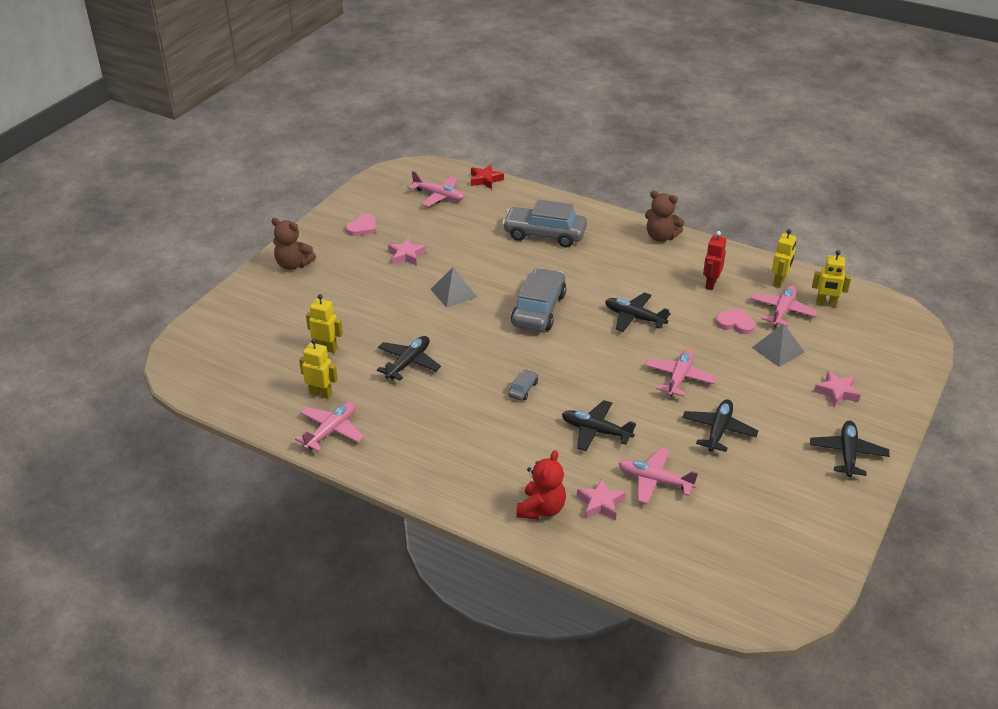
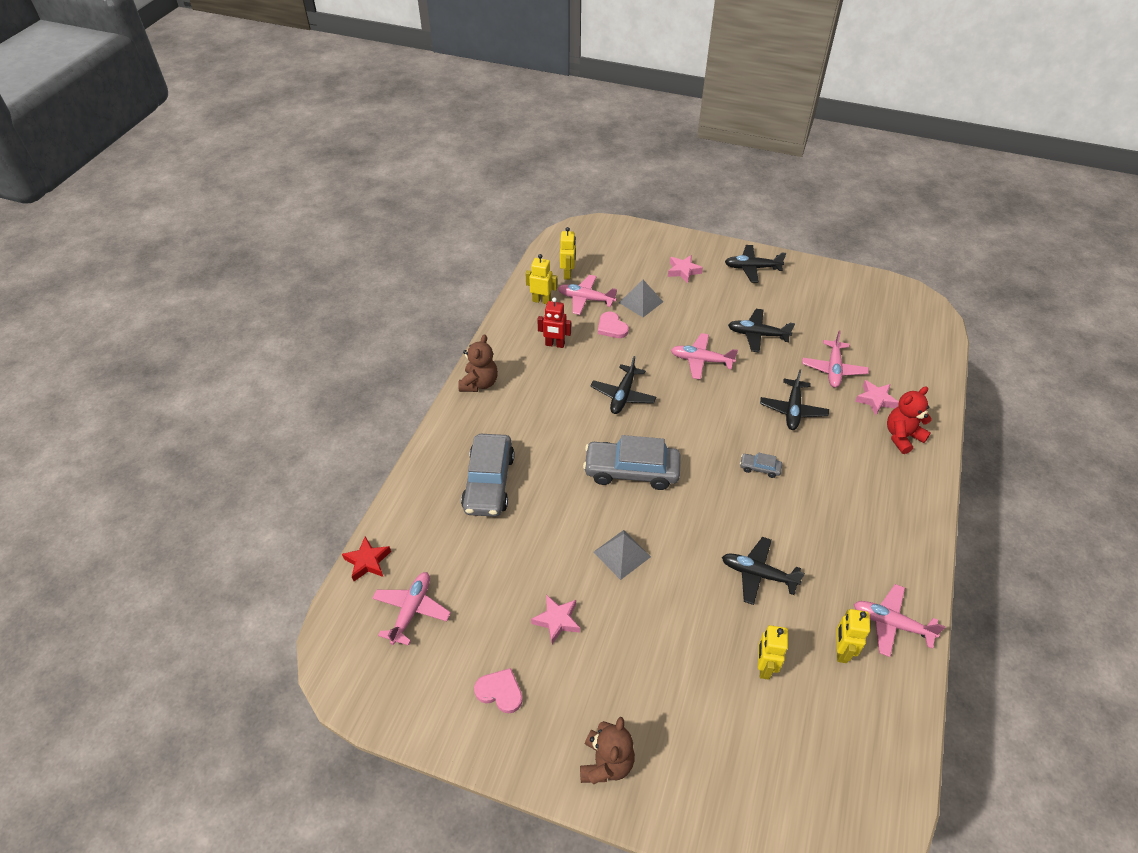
camera: 100 degrees left, 10 degrees up
red teddy bear [516,450,566,520] -> red teddy bear turned 45 degrees counterclockwise [887,386,932,454]
pink heart [715,309,755,334] -> pink heart turned 45 degrees counterclockwise [598,312,629,338]

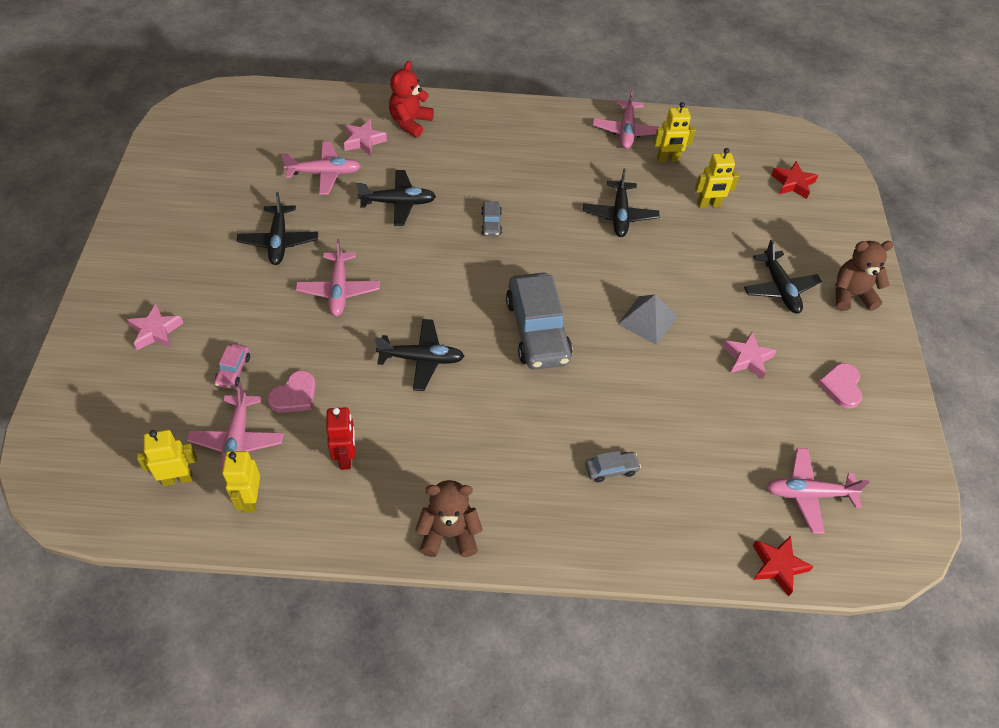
camera: 110 degrees left, 5 degrees up
grey car [461,434,515,517] -> grey car [585,451,641,482], size x0.43
grey pyramid [619,280,663,317] -> pink car [214,344,250,389]
black plane [725,245,786,283] -> black plane moved to [744,239,822,314]
red teddy bear [887,386,932,454] -> red teddy bear turned 75 degrees clockwise [389,61,434,138]
none -> red star [771,161,818,199]

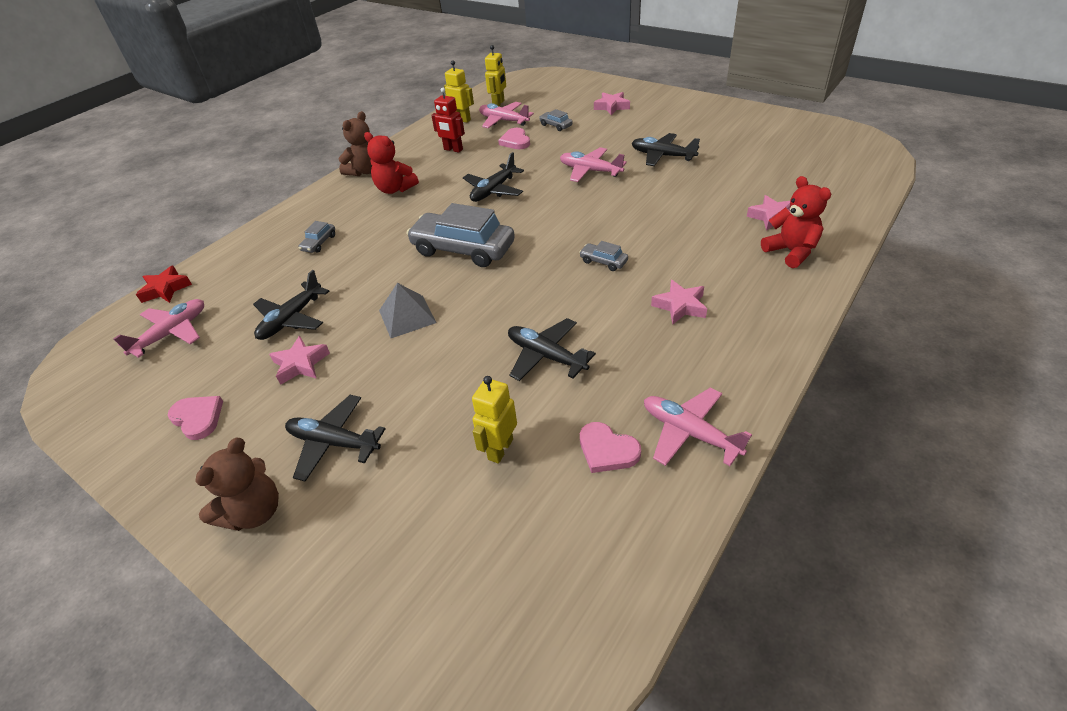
camera: 130 degrees right, 10 degrees down
pink car [214,344,250,389] -> grey car [539,109,573,131]
pink plane [281,142,361,195] -> none
black plane [356,170,436,226] -> black plane moved to [253,270,329,340]
yellow robot [654,102,696,162] -> pink heart [580,422,641,473]
red star [771,161,818,199] -> none
none -> red teddy bear [364,132,419,194]
none -> pink star [651,280,707,324]

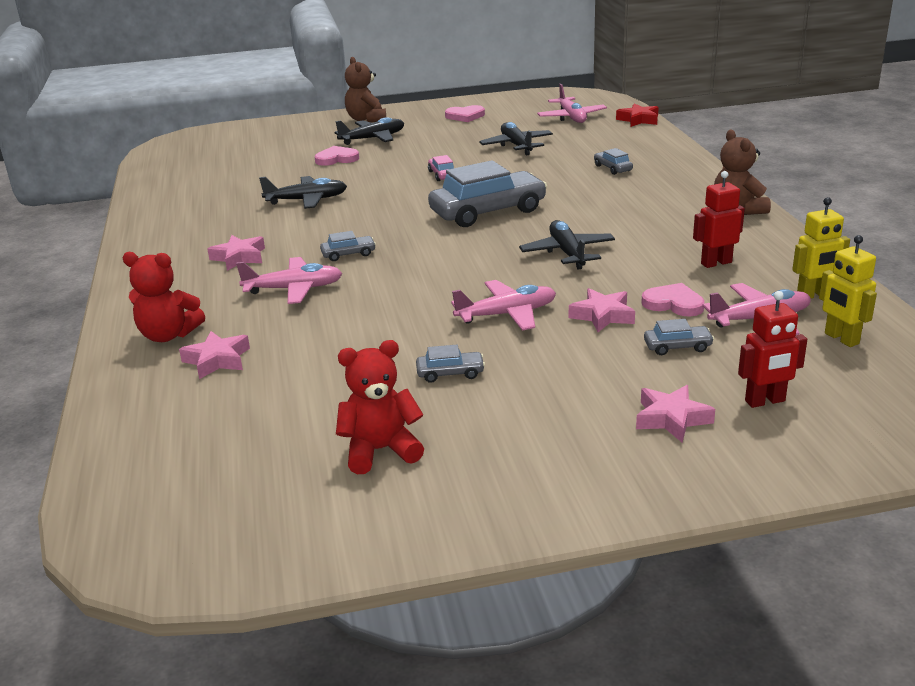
camera: 130 degrees right, 15 degrees down
pink star [269,336,330,385] -> pink star moved to [569,288,635,332]
red teddy bear [364,132,419,194] -> red teddy bear moved to [336,340,424,474]
grey pyramid [379,283,436,338] -> pink car [428,155,454,181]
yellow robot [472,376,517,464] -> none
pink heart [580,422,641,473] -> pink heart moved to [315,146,359,166]
black plane [632,133,700,166] -> grey car [416,345,485,383]
pink plane [644,387,752,466] -> pink plane moved to [236,257,342,304]
none -> red robot [738,291,807,408]

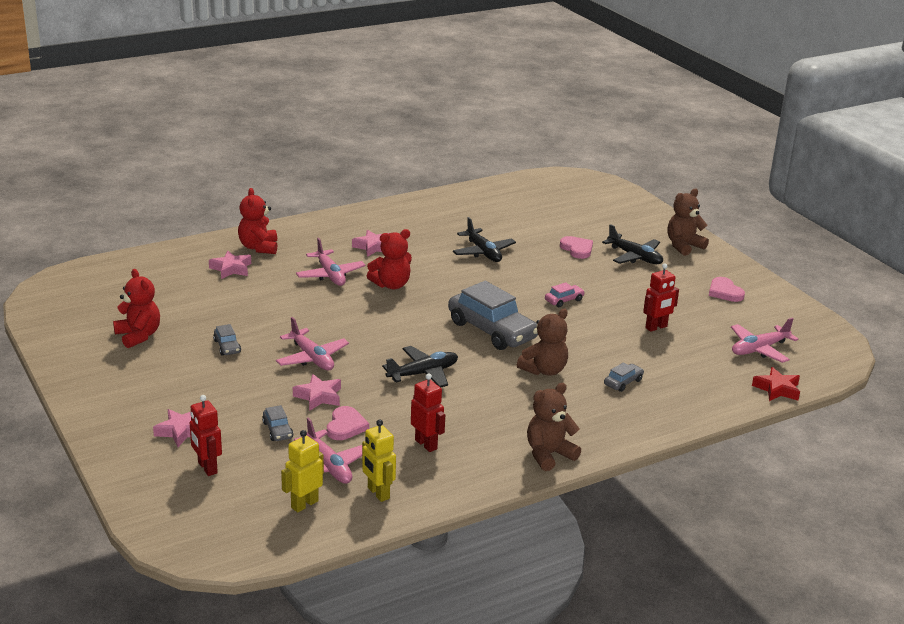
camera: 70 degrees right, 0 degrees up
grey car [320,231,376,261] -> red teddy bear [367,229,412,289]
black plane [479,122,553,156] -> red robot [643,263,679,332]
none -> brown teddy bear [517,309,568,376]

